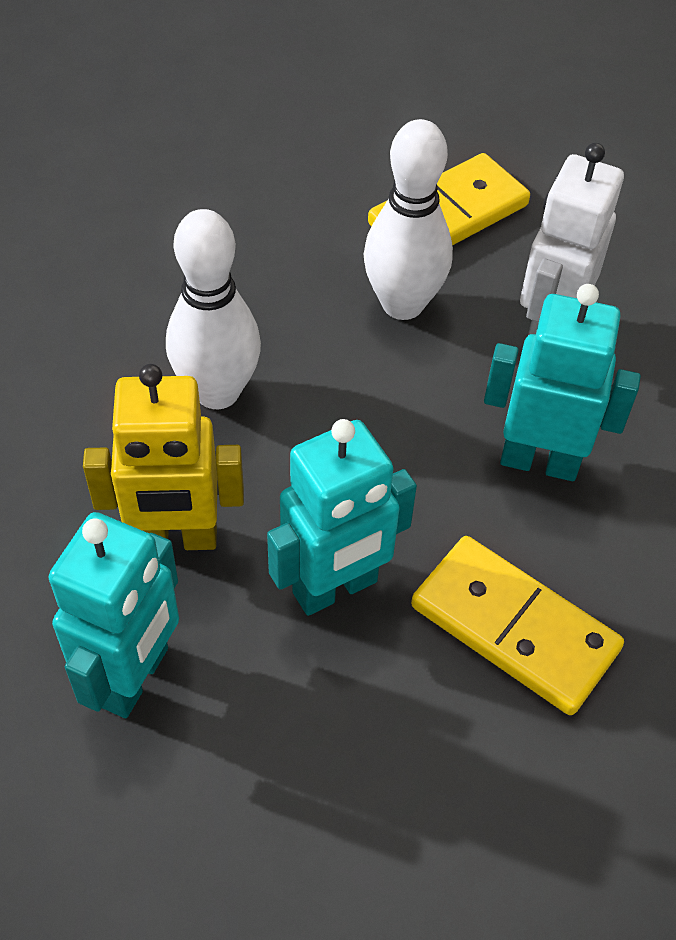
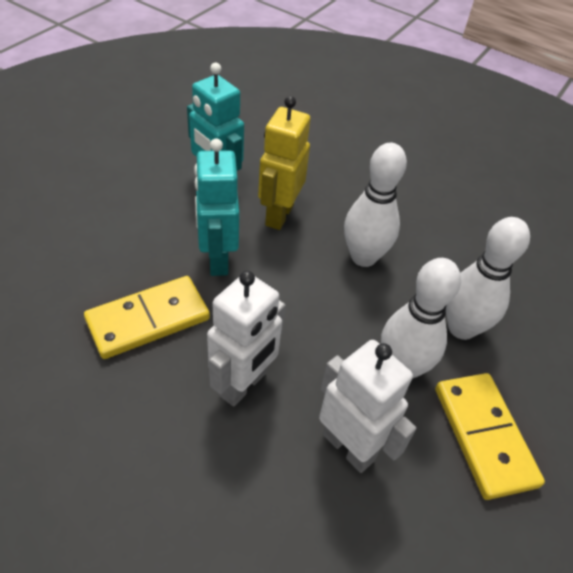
camera: 110 degrees right, 5 degrees down
turquoise robot [484,284,641,481] -> white robot [207,271,286,407]
none -> white bowling pin [446,217,530,340]

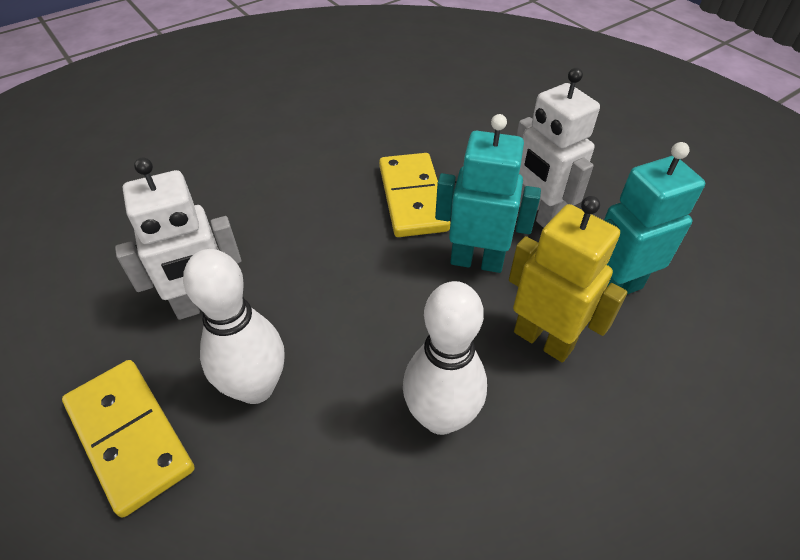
camera: 115 degrees right, 0 degrees up
white robot [207,271,286,407] -> white robot moved to [516,68,600,228]
yellow domino [435,373,545,500] -> yellow domino turned 45 degrees clockwise [62,360,195,518]
white bowling pin [446,217,530,340] -> none

